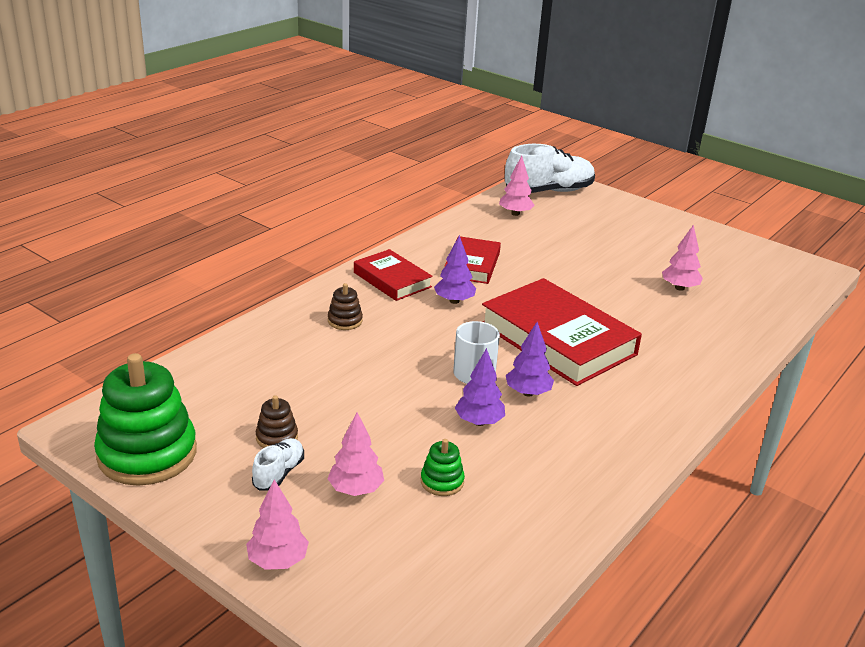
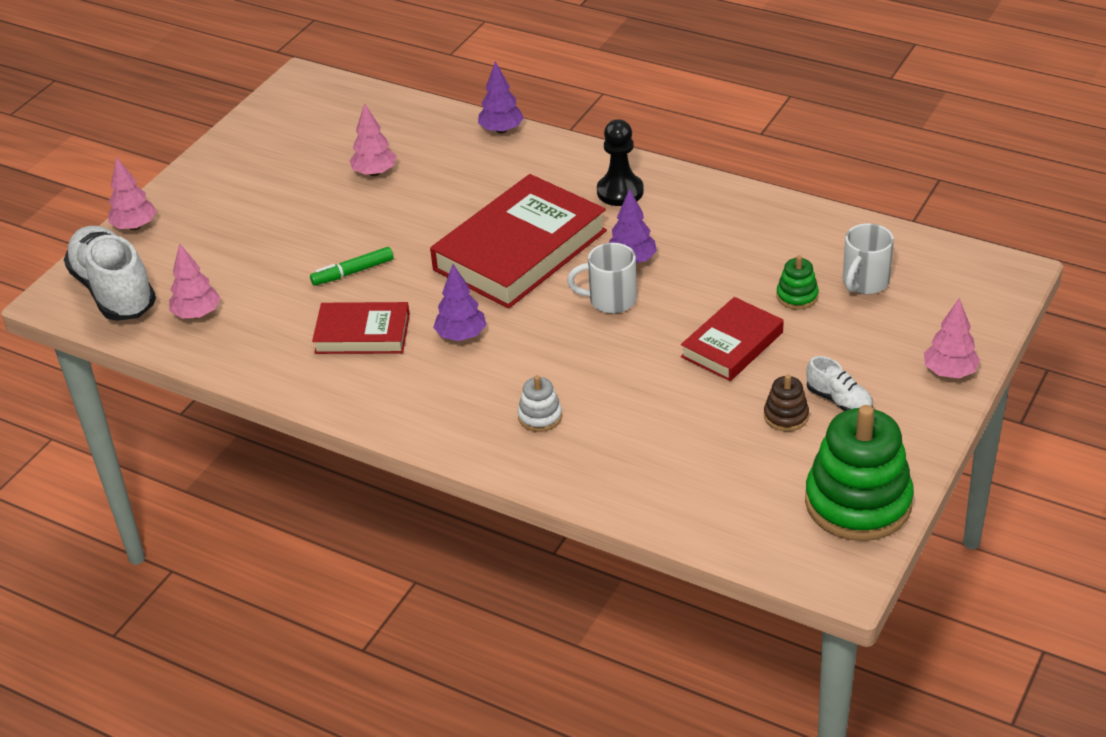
camera: 95 degrees left, 10 degrees up
white shoe [252,438,304,491] -> white shoe turned 150 degrees counterclockwise [806,356,873,411]
brown stacking toy [328,283,363,330] -> white stacking toy [518,375,562,432]
pink tree [328,412,384,496] -> pink tree moved to [108,157,157,230]
red book [354,249,433,301] -> red book moved to [681,297,784,381]
purple tree [455,348,505,426] -> purple tree moved to [478,61,524,134]
none -> green marker [310,247,394,285]
none -> black pawn [597,119,644,206]
none -> white mug [843,223,894,294]

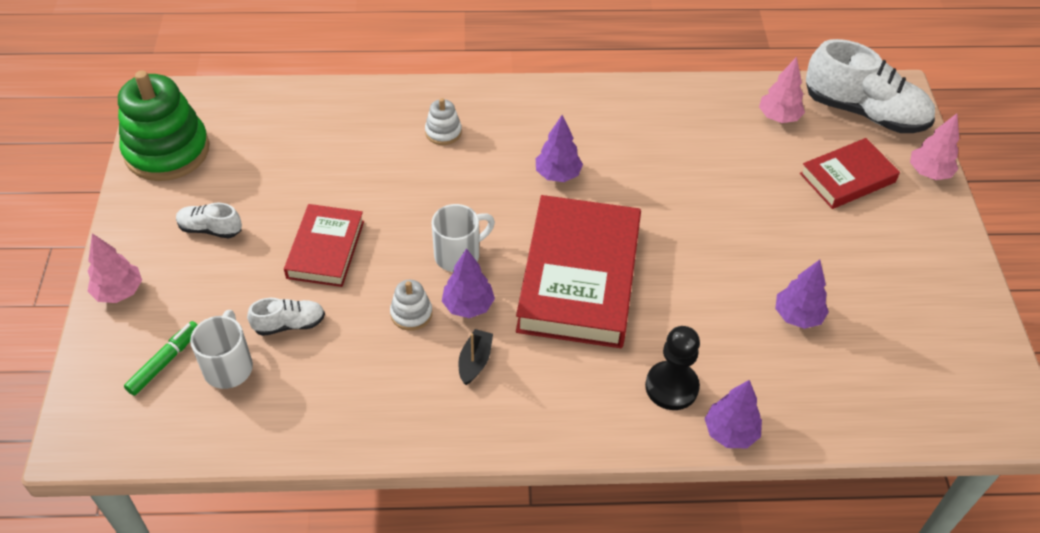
camera: 145 degrees right, 10 degrees up
green marker [310,247,394,285] -> green marker moved to [124,321,198,396]
red book [312,302,410,354] -> red book moved to [800,138,900,209]
pink tree [349,103,396,176] -> purple tree [775,260,829,329]
black pawn [597,119,644,206] -> black pawn moved to [645,326,700,410]
brown stacking toy [764,374,809,432] -> none
green stacking toy [776,255,819,309] -> white shoe [247,298,325,336]
none -> white stacking toy [390,280,432,331]
none -> black boat [458,329,493,385]

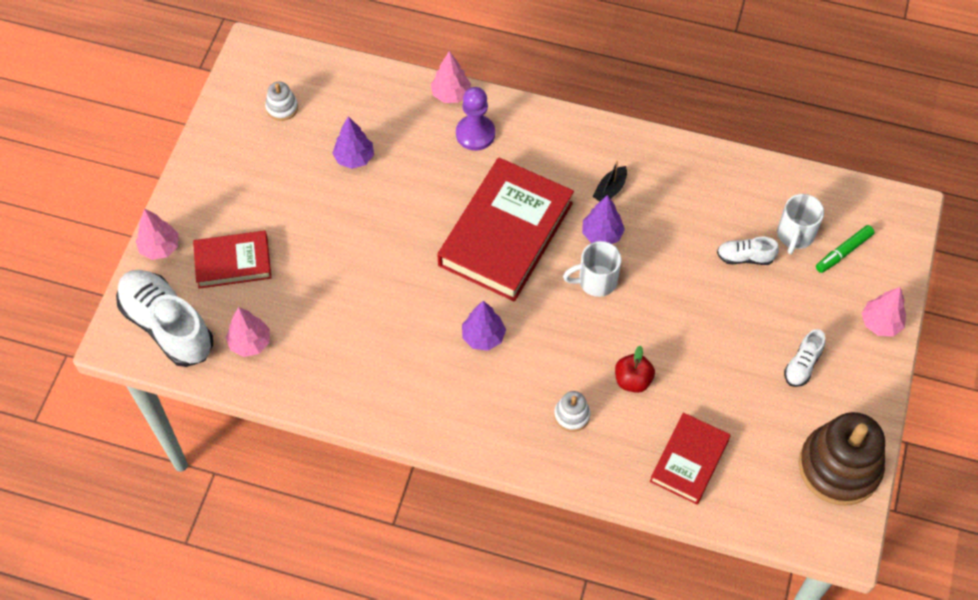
camera: 160 degrees left, 10 degrees up
green stacking toy [118,70,209,181] -> brown stacking toy [798,412,885,506]
white shoe [176,203,242,238] -> white shoe turned 90 degrees clockwise [784,329,825,387]
red book [284,204,364,287] -> red book moved to [650,412,731,505]
white stacking toy [390,280,432,331] -> white stacking toy moved to [265,82,298,121]
black pawn [645,326,700,410] -> purple pawn [456,87,495,151]
purple tree [705,380,762,448] -> pink tree [431,51,471,103]
none -> red apple [615,346,655,393]

